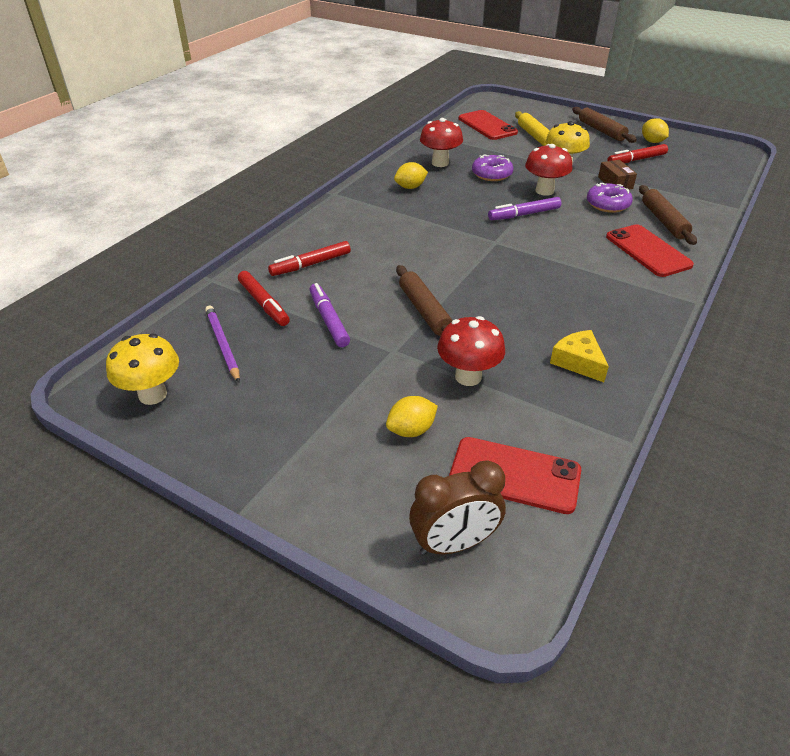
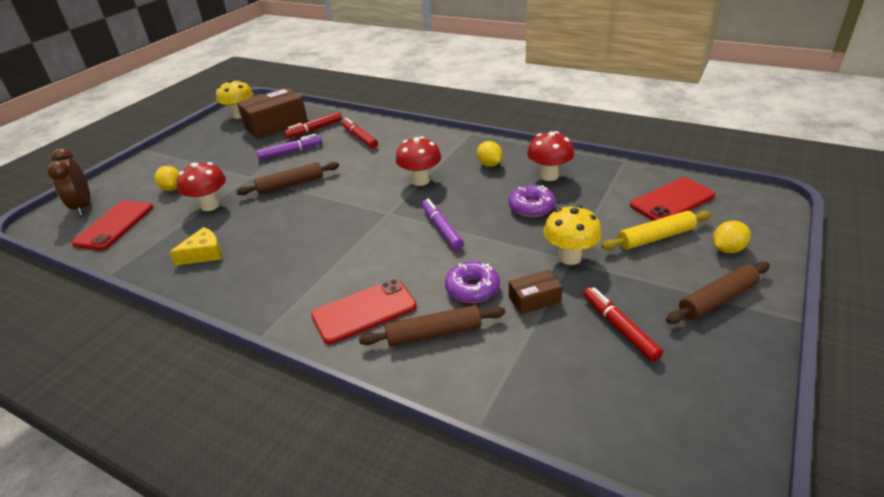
camera: 90 degrees right, 5 degrees down
purple pencil [205,306,240,383] -> brown box [237,87,308,139]
red mushroom [525,144,572,196] -> red mushroom moved to [396,137,441,186]
yellow lemon [642,118,669,143] -> yellow lemon moved to [713,221,751,253]

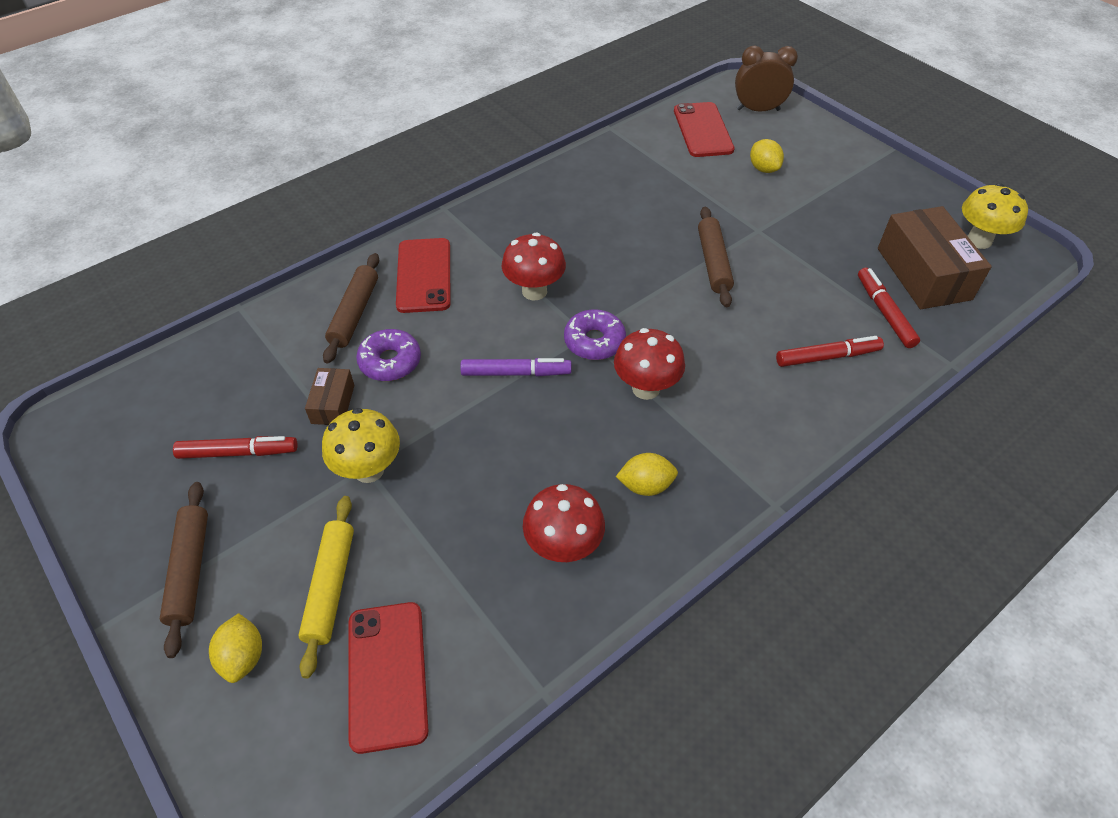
camera: 110 degrees right, 15 degrees up
red phone [72,200,153,250] -> red phone turned 45 degrees clockwise [674,102,735,157]
yellow lemon [154,166,179,191] -> yellow lemon turned 75 degrees clockwise [750,139,784,173]
yellow cheese [169,227,222,266] -> none
red mushroom [177,162,226,211] -> red mushroom moved to [502,233,566,300]
purple marker [256,134,322,160] -> none
purple donut [509,185,556,217] -> purple donut moved to [564,309,626,360]

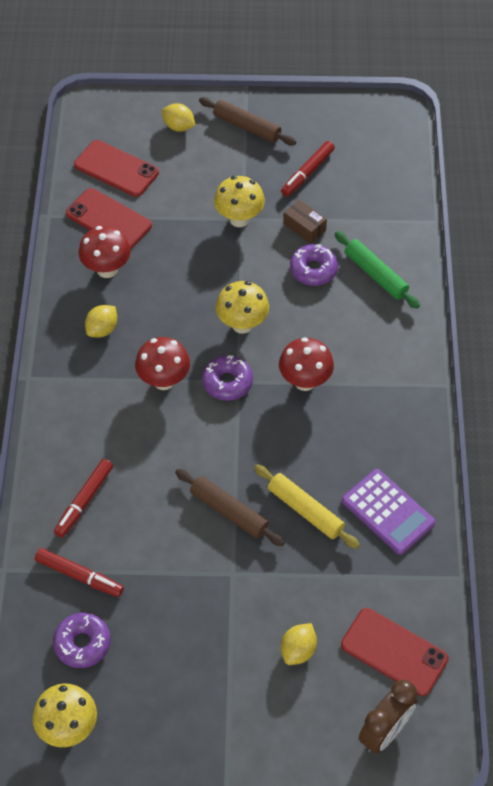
camera: 130 degrees right, 5 degrees up
yellow rolling pin [298,496,354,678] -> yellow rolling pin moved to [254,464,360,549]
brown rolling pin [323,253,379,364] -> green rolling pin [335,231,420,309]
red phone [396,238,450,313] -> red phone moved to [66,188,152,249]
purple marker [460,358,572,377] -> yellow mushroom [216,281,269,334]
yellow lemon [750,139,784,173] -> yellow lemon turned 75 degrees counterclockwise [281,623,317,665]
brown box [878,206,992,309] -> purple donut [53,613,111,668]
none -> purple calculator [342,469,436,555]

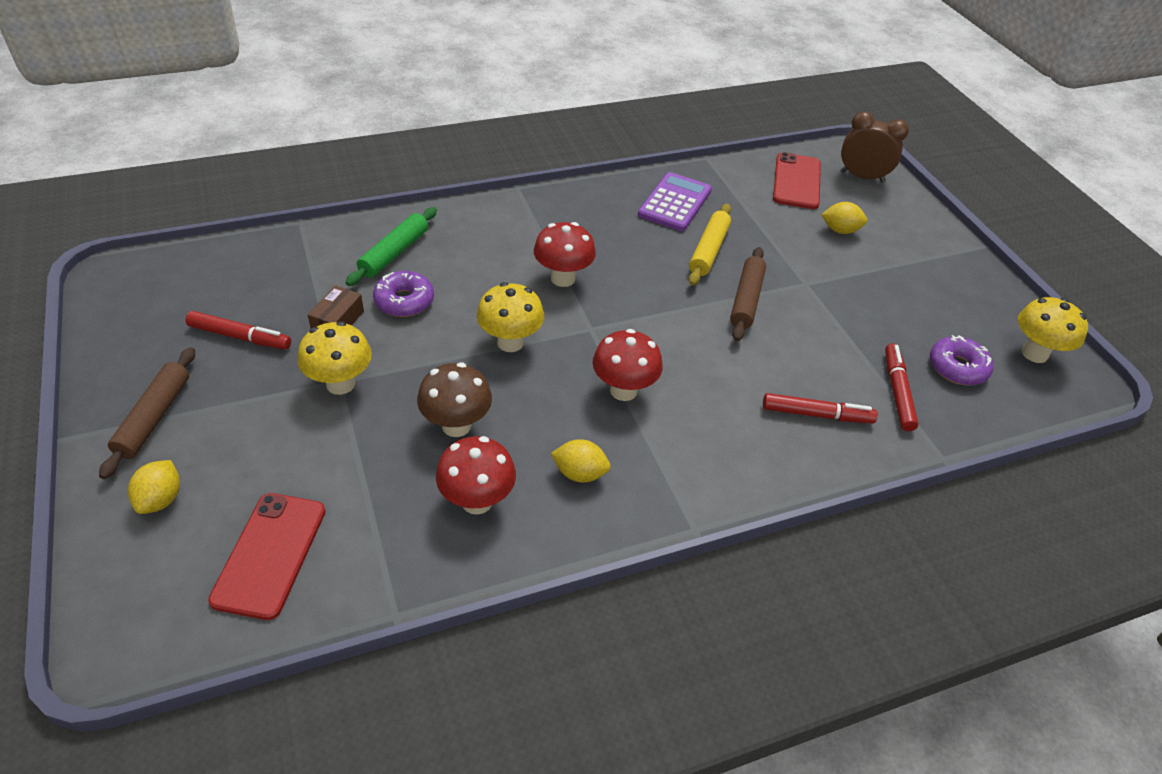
camera: 115 degrees left, 10 degrees down
red phone [66,188,152,249] -> none
purple donut [202,355,253,401] -> none
none -> brown mushroom [417,362,492,437]

